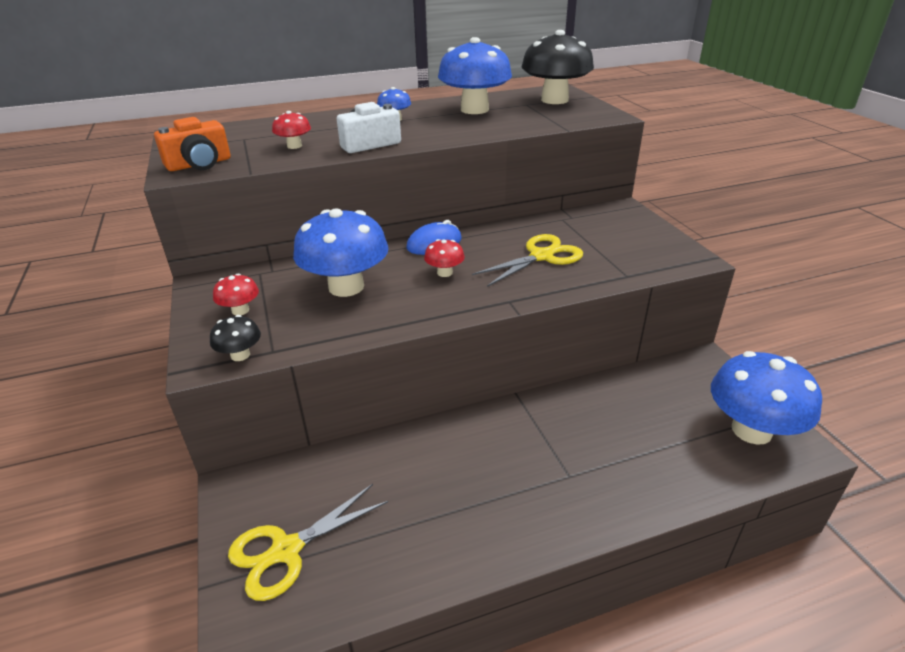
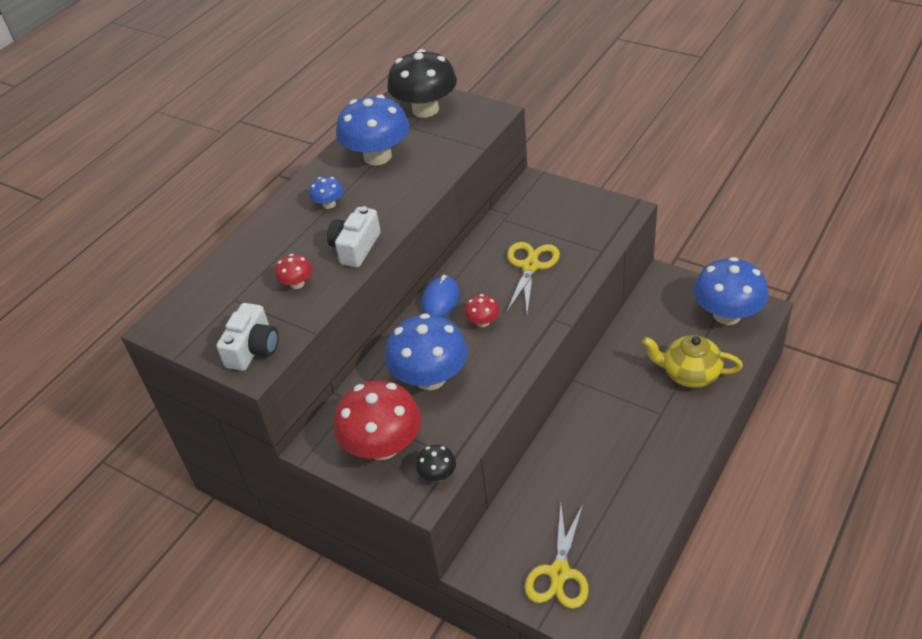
camera: 35 degrees left, 10 degrees up
orange camera [154,117,230,171] -> white camera [216,303,279,371]
red mushroom [213,274,259,315] -> red mushroom [334,380,421,460], size x2.20
none -> yellow teapot [642,335,743,388]

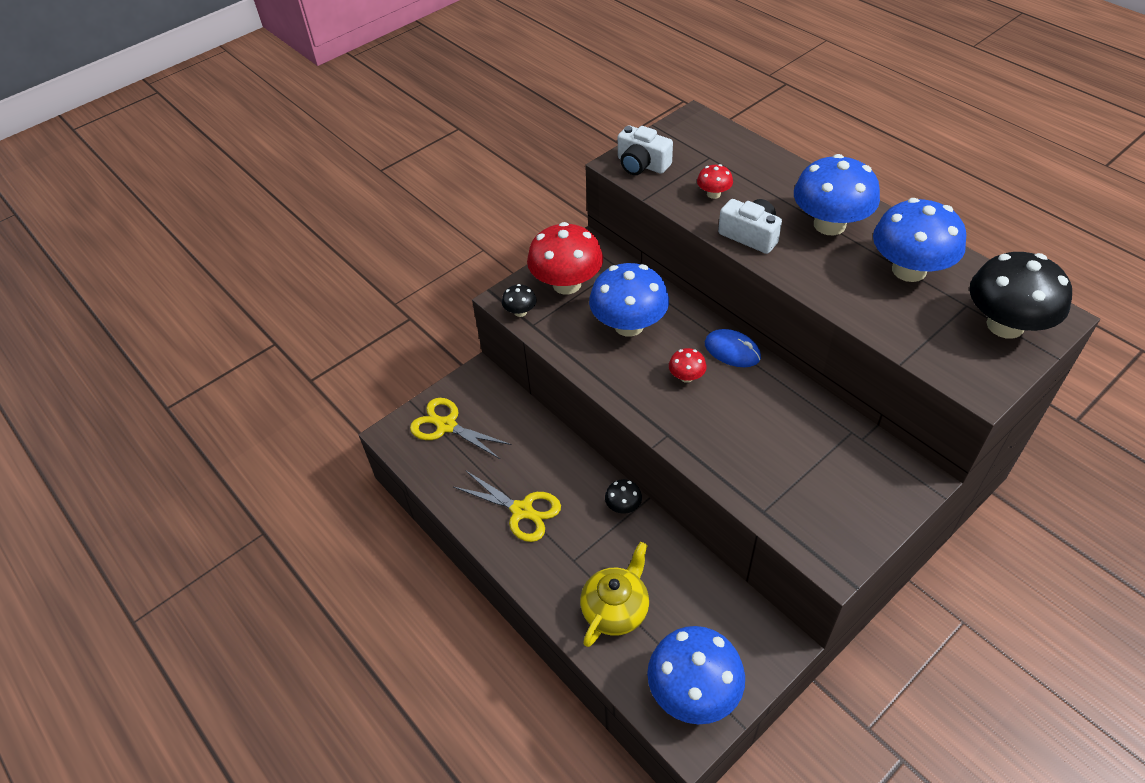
camera: 105 degrees right, 5 degrees up
blue mushroom [309,177,344,209] -> blue mushroom [794,154,880,235], size x2.20
yellow scissors [506,242,560,314] -> yellow scissors moved to [454,470,561,542]
none -> black mushroom [605,479,642,513]

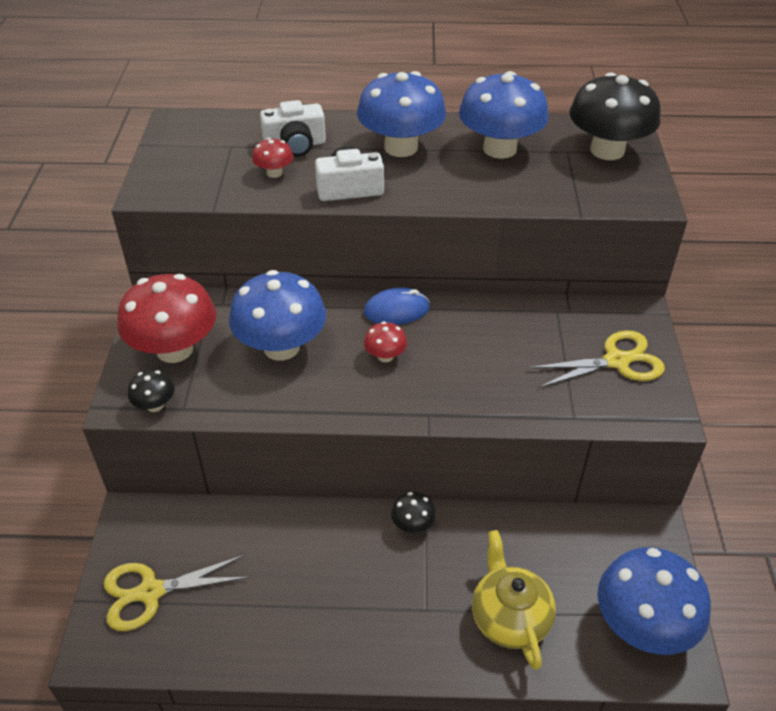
camera: 50 degrees left, 5 degrees down
yellow scissors [454,470,561,542] -> yellow scissors moved to [528,330,665,388]
white camera [618,125,673,175] -> white camera moved to [260,100,326,157]

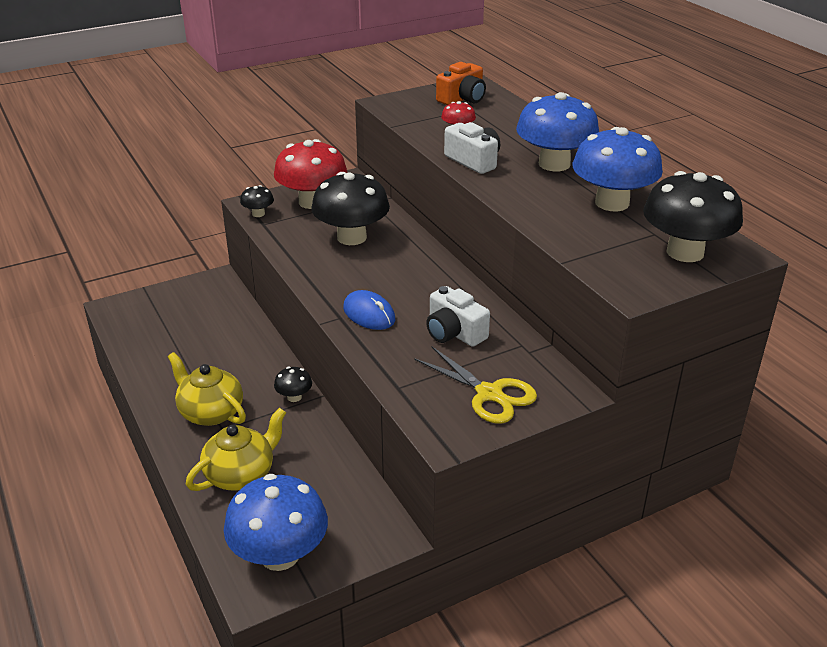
camera: 60 degrees right, 10 degrees down
yellow scissors [104,555,250,631] -> none
blue mushroom [229,270,326,361] -> black mushroom [311,172,390,245]
white camera [260,100,326,157] -> white camera moved to [426,286,490,347]
blue mouse [364,288,430,325] -> blue mouse moved to [343,290,395,330]
red mushroom [364,321,407,362] -> none
none -> yellow teapot [168,352,246,426]
none -> orange camera [436,62,486,105]

